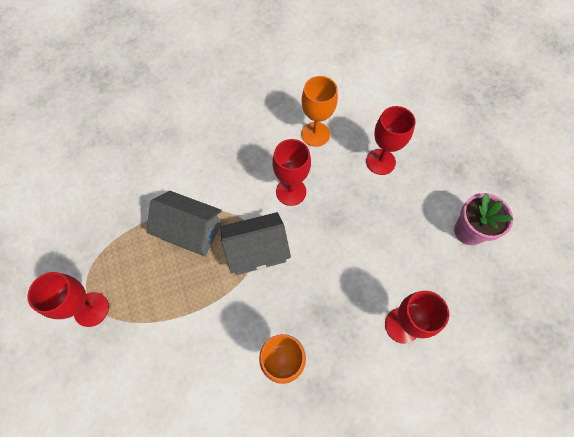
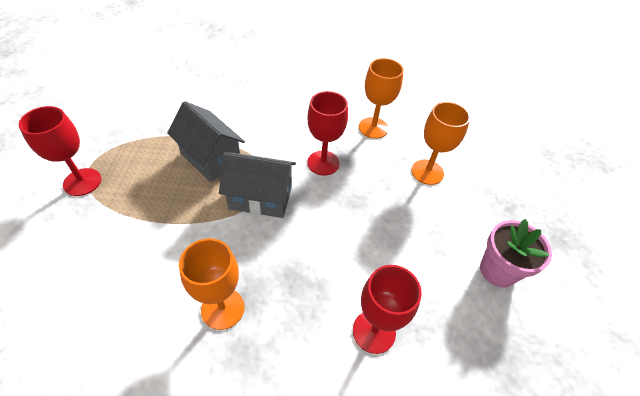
camera: 20 degrees right, 15 degrees down
red goblet [366,106,416,175] -> orange goblet [411,102,470,185]

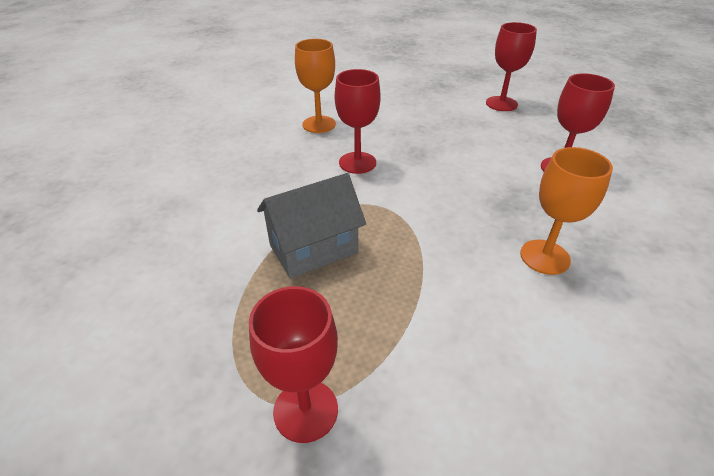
camera: 70 degrees left, 10 degrees down
grey house [219,152,296,218] -> none
orange goblet [411,102,470,185] -> none
pink flower pot [480,219,552,288] -> red goblet [486,22,537,111]

